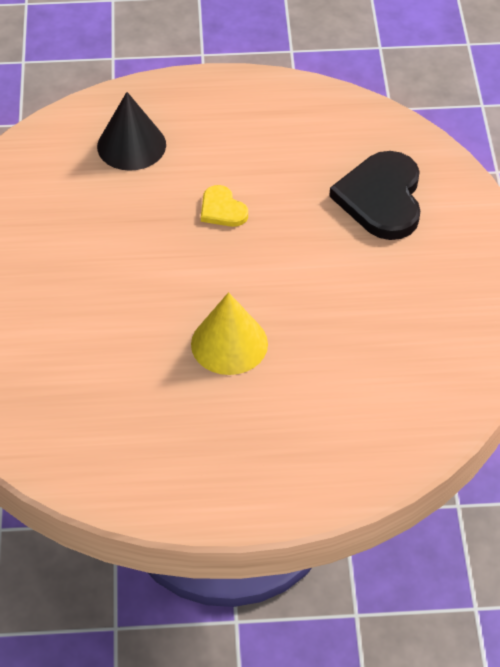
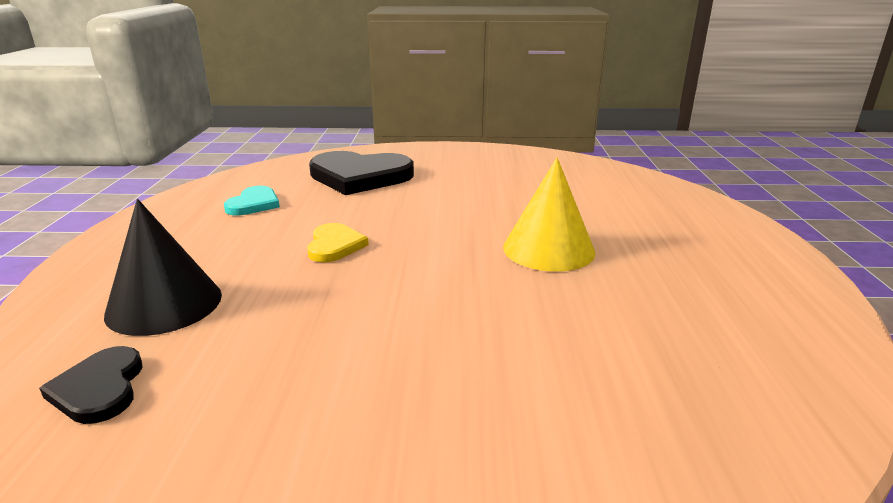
camera: 85 degrees left, 25 degrees down
yellow heart [201,185,248,227] -> yellow heart turned 60 degrees counterclockwise [307,223,369,262]
none -> black heart [39,346,143,424]
none -> turquoise heart [224,186,280,216]

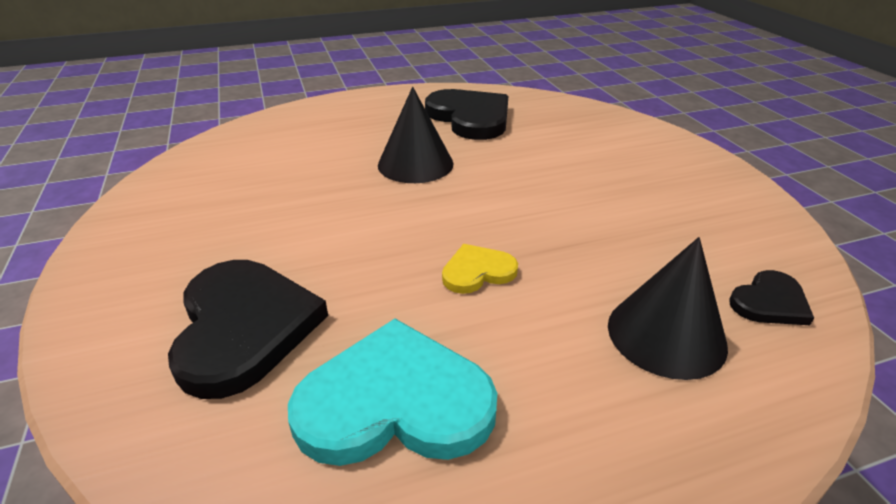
camera: 110 degrees left, 10 degrees up
turquoise heart [224,186,280,216] -> turquoise heart [288,319,497,466], size x1.97
yellow cone [503,157,595,272] -> black cone [378,87,454,183]
none -> black heart [425,89,508,140]

